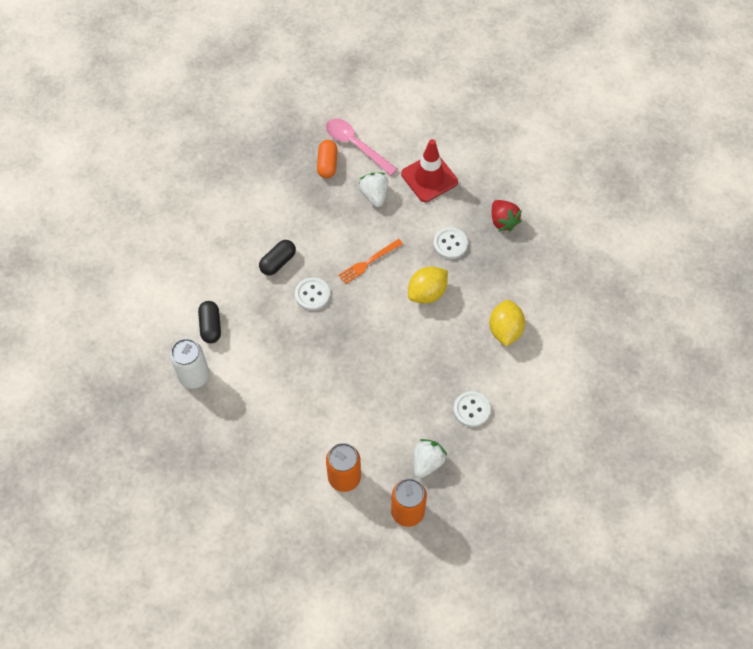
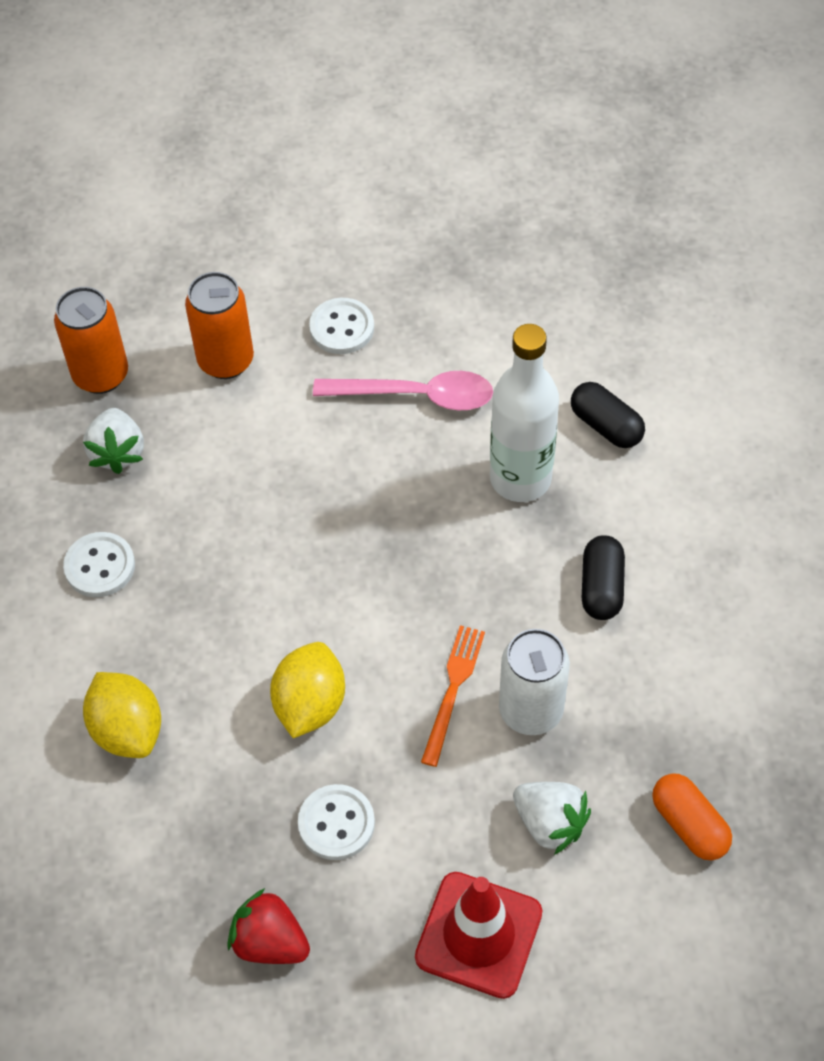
camera: 145 degrees right, 5 degrees down
white can [170,338,209,389] -> white can moved to [499,629,570,735]
white button [295,278,330,311] -> white button moved to [309,298,374,354]
pink spoon [326,118,397,176] -> pink spoon moved to [313,371,493,410]
none -> white bottle [490,324,559,502]

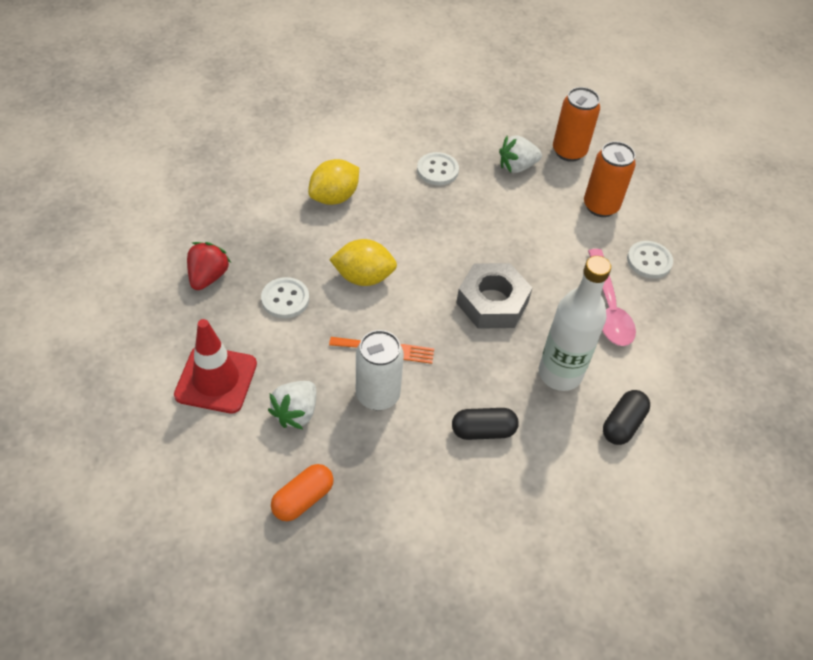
camera: 75 degrees right, 5 degrees down
none -> grey nut [457,263,532,329]

